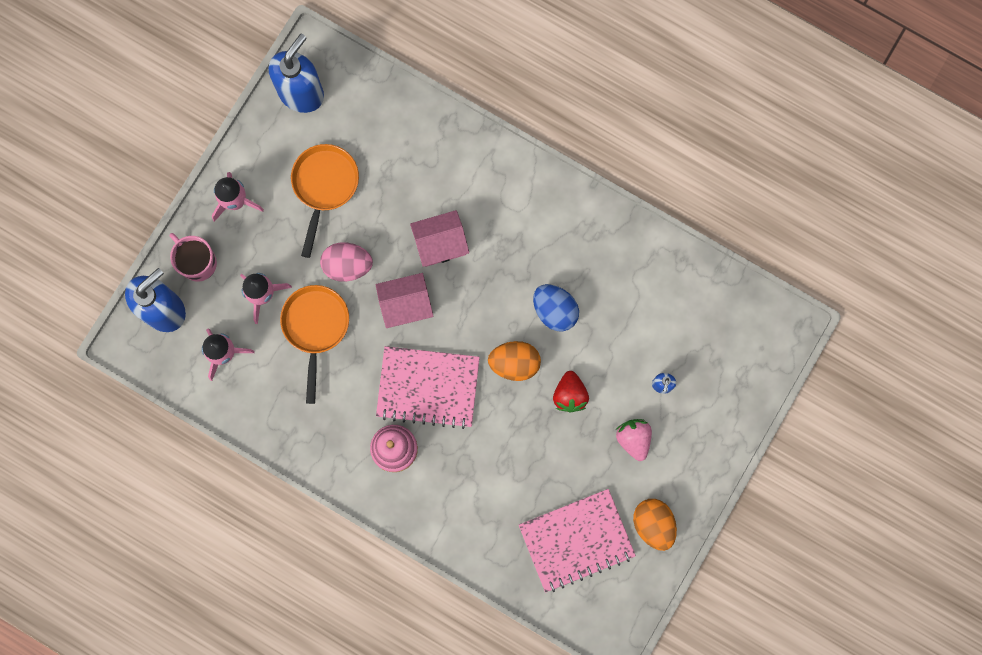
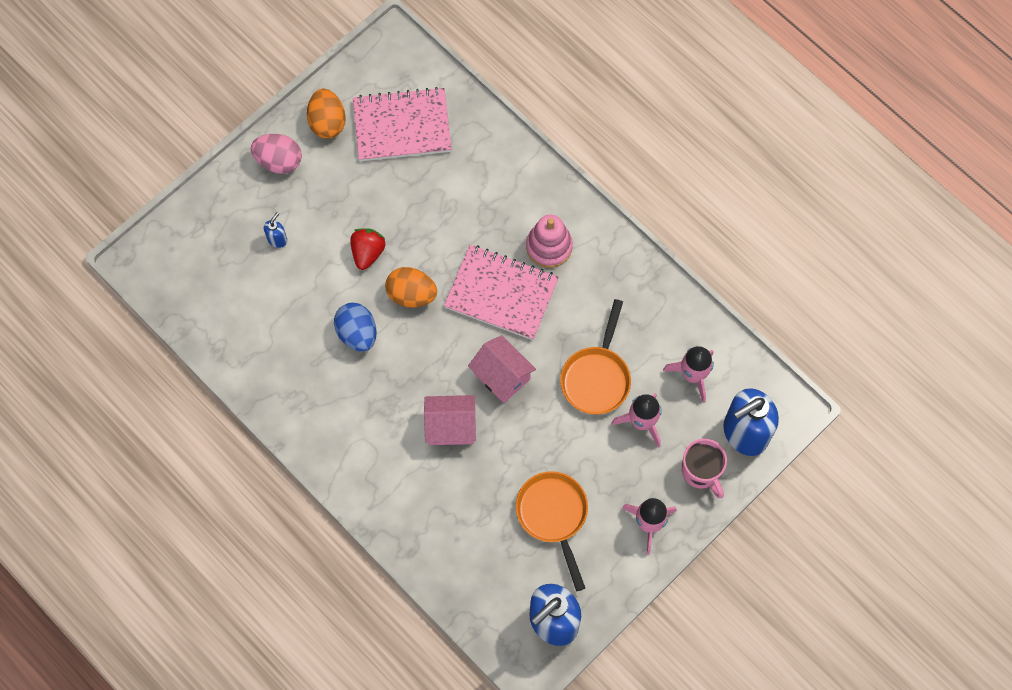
camera: 165 degrees left, 10 degrees down
orange pan [291,144,359,258] -> orange pan turned 135 degrees clockwise [516,471,588,591]
pink egg [320,242,373,282] -> pink egg moved to [251,134,302,174]
pink house [376,273,434,328] -> pink house turned 45 degrees clockwise [468,335,536,403]
pink strawberry [616,419,652,461] -> none

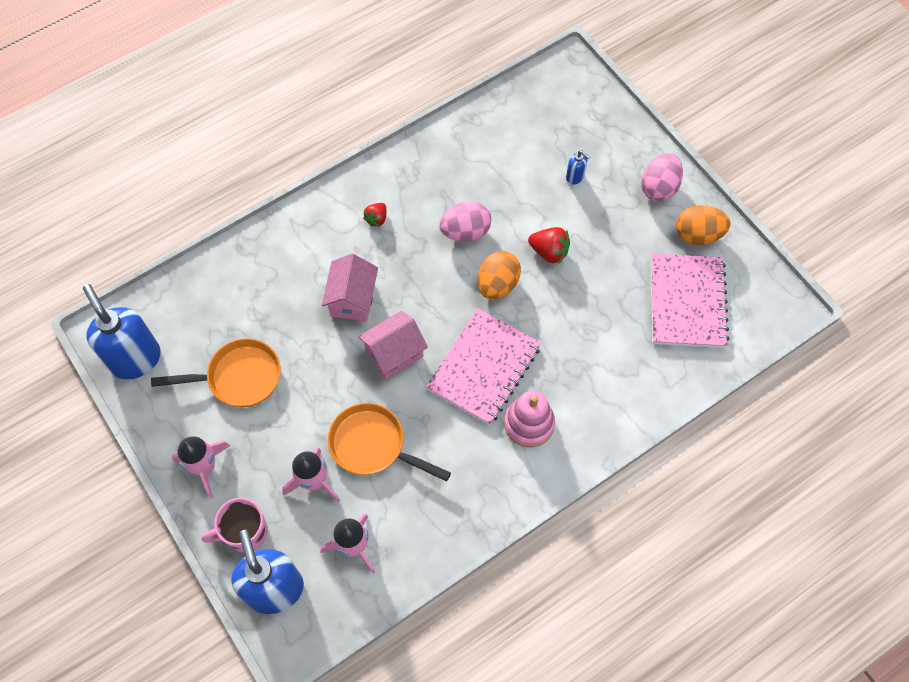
camera: 100 degrees right, 5 degrees down
blue egg [334,302,377,352] -> pink egg [439,201,491,242]
none -> red strawberry [363,203,386,227]

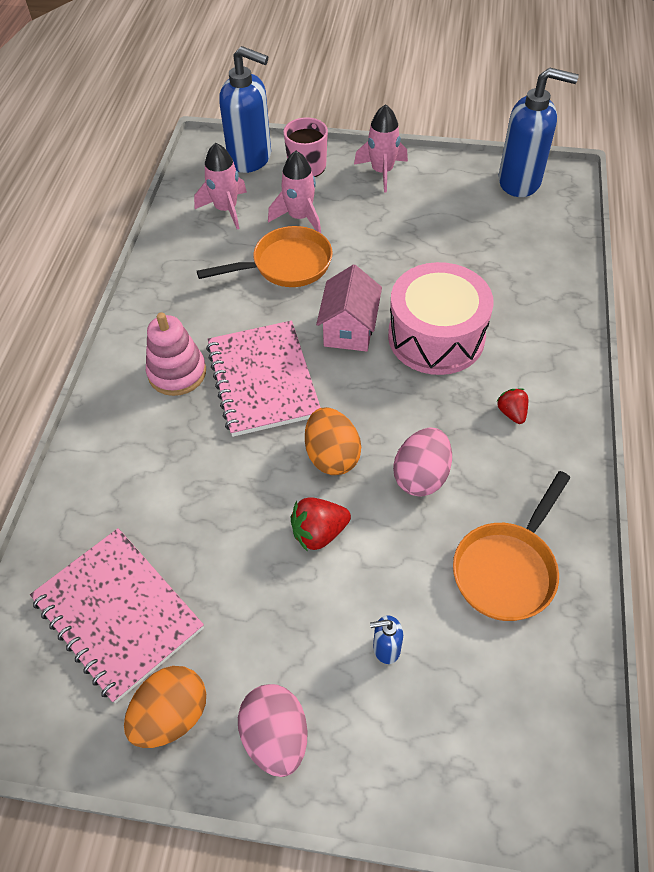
camera: 135 degrees right, 10 degrees down
orange pan [151,338,281,407] -> orange pan moved to [453,471,570,621]
pink house [322,254,378,321] -> pink drum [388,262,494,375]

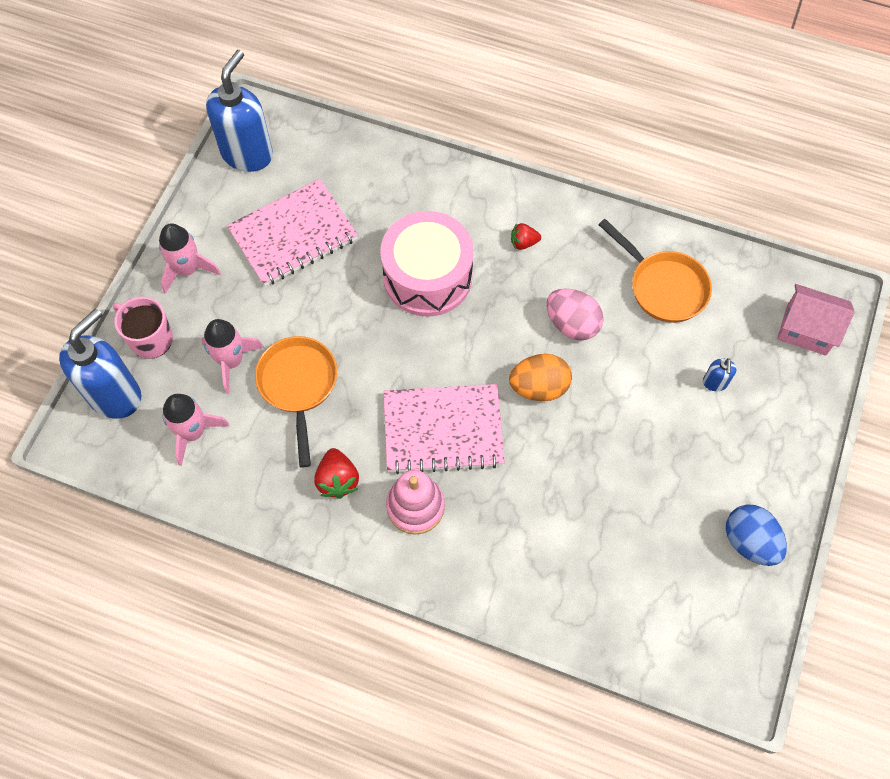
camera: 80 degrees left, 10 degrees up
pink notebook [30,528,204,703] -> pink notebook moved to [227,179,358,286]
orange egg [124,666,206,748] -> blue egg [726,504,787,566]
pink egg [238,684,308,777] -> none
red strawberry [290,497,351,552] -> red strawberry moved to [314,448,359,499]
pink house [316,265,382,351] -> pink house moved to [777,284,855,356]

